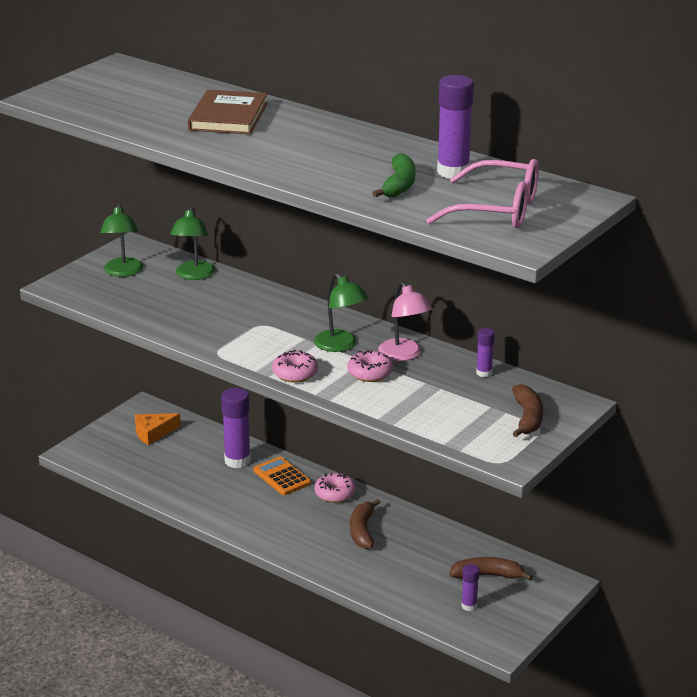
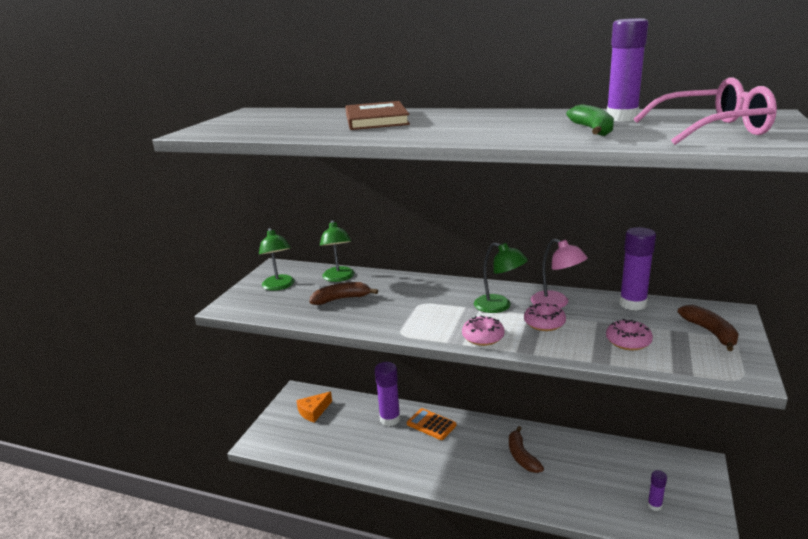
camera: 15 degrees left, 5 degrees down
pink donut [315,472,355,503] -> pink donut moved to [606,319,653,350]
brown banana [449,557,533,581] -> brown banana moved to [310,282,378,305]
purple glue stick [476,328,495,377] -> purple glue stick [619,227,656,311], size x1.90

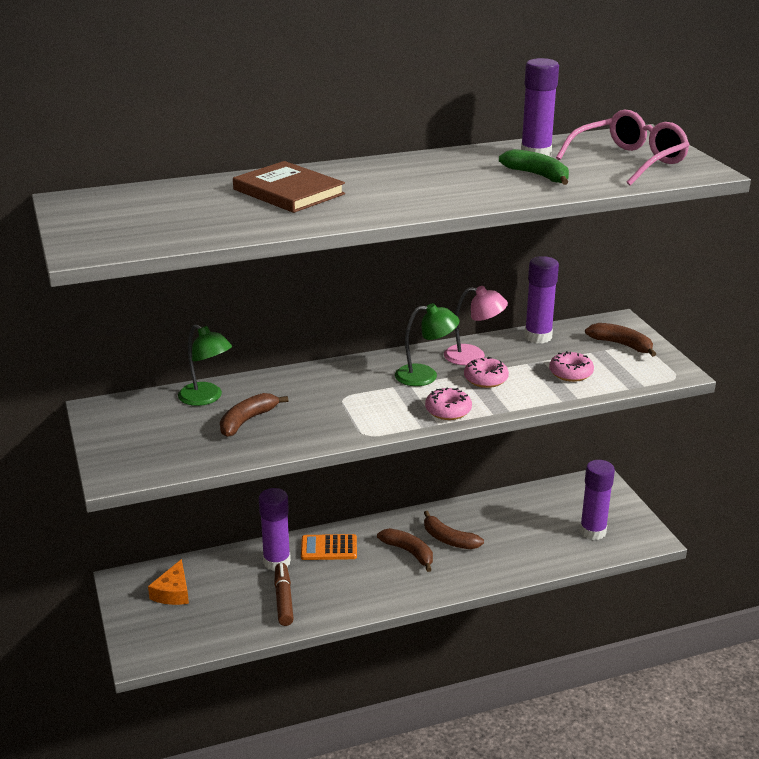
camera: 40 degrees left, 5 degrees up
green lamp [259,228,295,291] -> none
purple glue stick [648,470,667,511] -> purple glue stick [580,460,615,540], size x1.90
none -> brown marker [274,563,294,626]
none -> brown banana [377,528,433,572]

